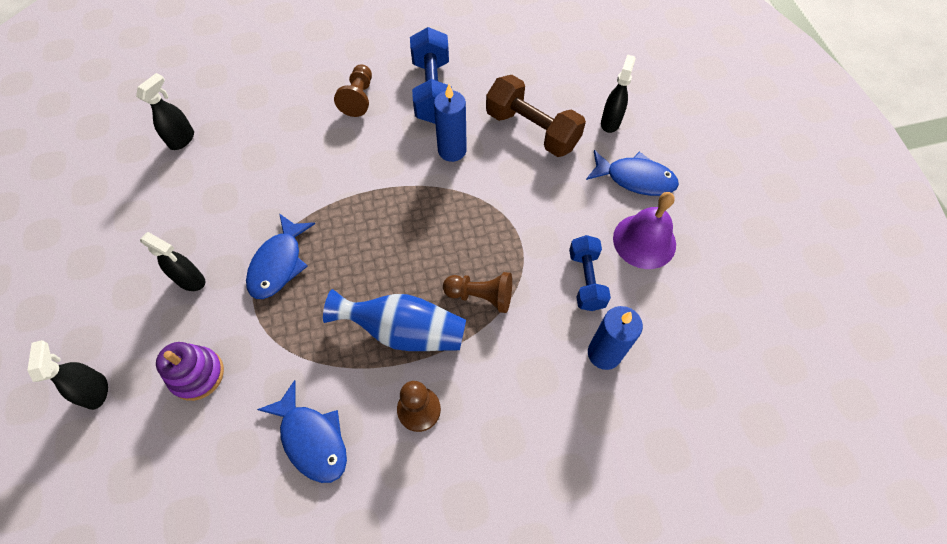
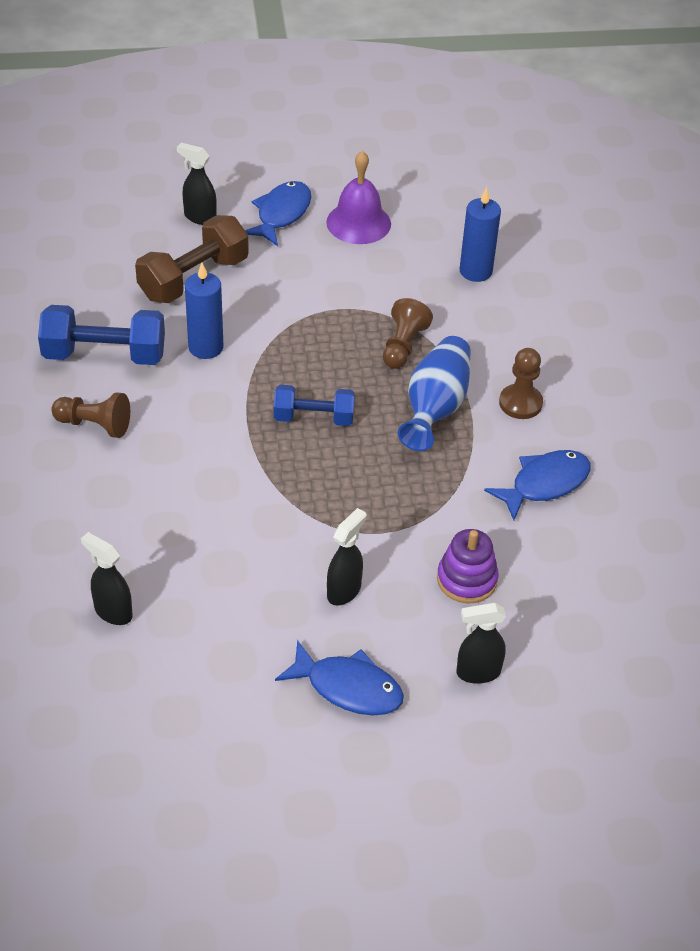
camera: 85 degrees left, 15 degrees down
blue fish [246,213,315,299] -> blue fish moved to [275,640,404,716]
blue dumbbell [569,235,611,311] -> blue dumbbell moved to [274,385,355,426]

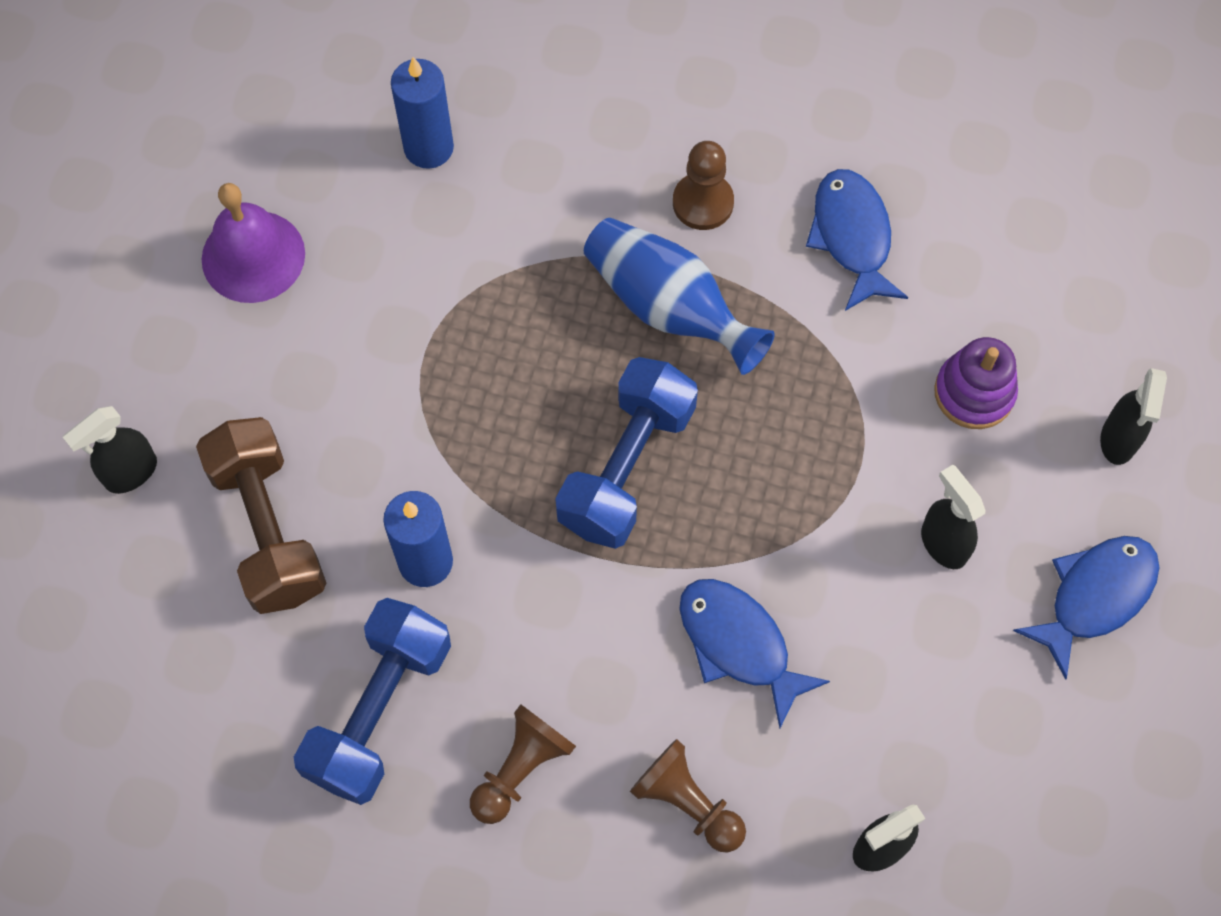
camera: 65 degrees left, 20 degrees up
blue fish [245,181,311,246] -> blue fish moved to [679,579,830,728]
blue dumbbell [274,385,355,426] -> blue dumbbell [555,357,698,549], size x1.55
brown pawn [383,298,433,369] -> brown pawn moved to [630,739,746,853]

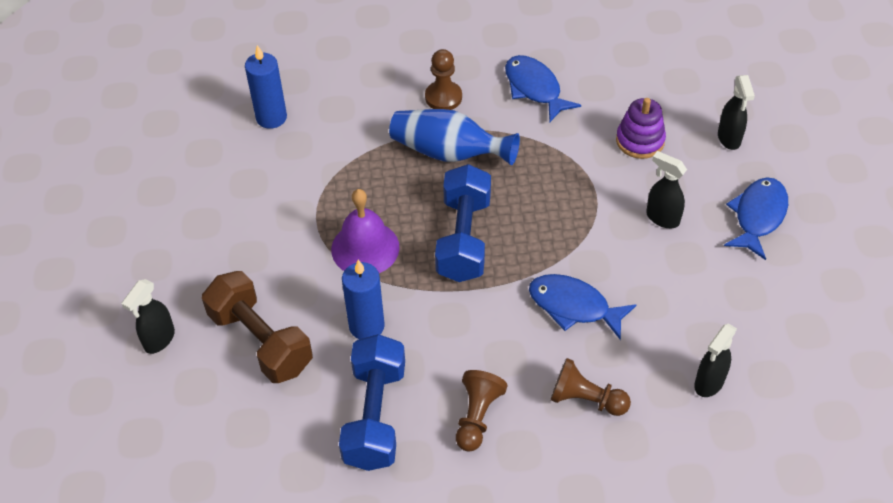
camera: 20 degrees left, 15 degrees down
purple bell [202,183,305,303] -> purple bell moved to [331,189,400,273]

